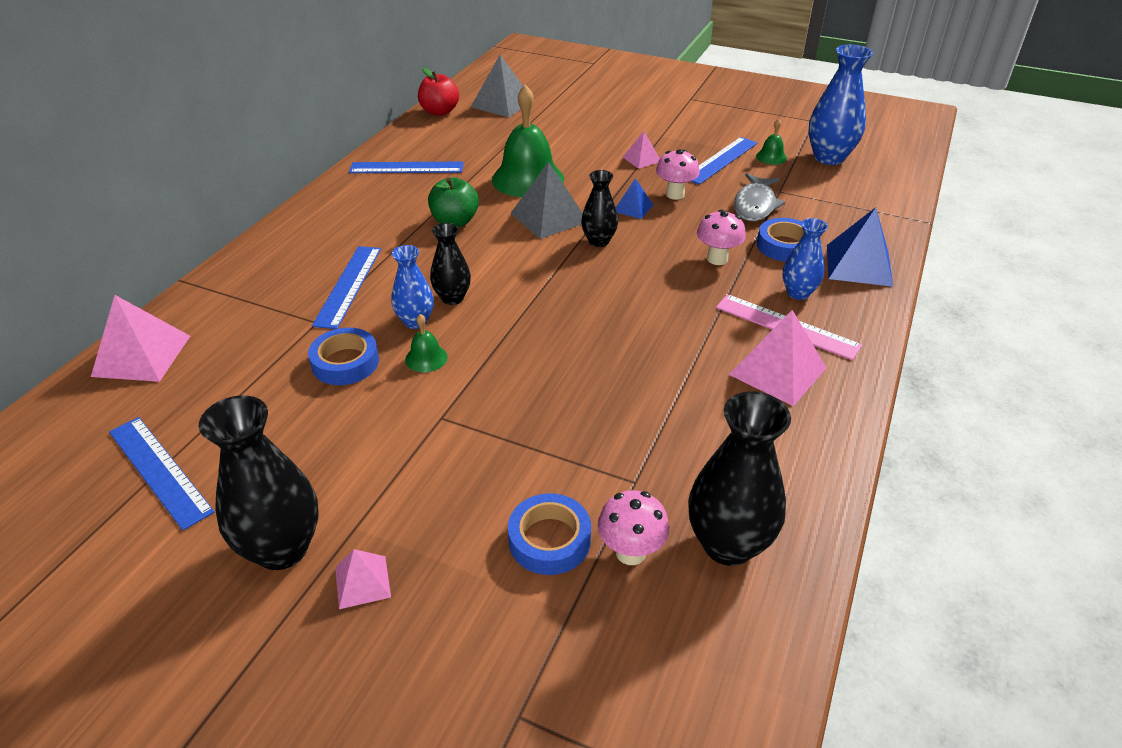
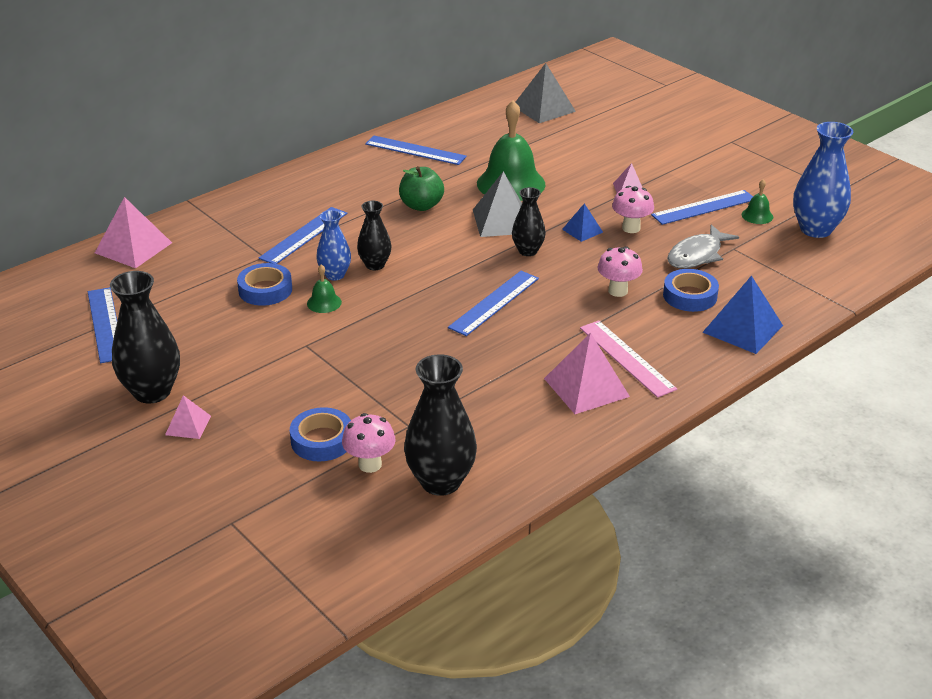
camera: 25 degrees right, 5 degrees down
red apple [418,67,459,116] -> none
blue vase [783,218,828,300] -> none
none -> blue ruler [448,271,539,336]

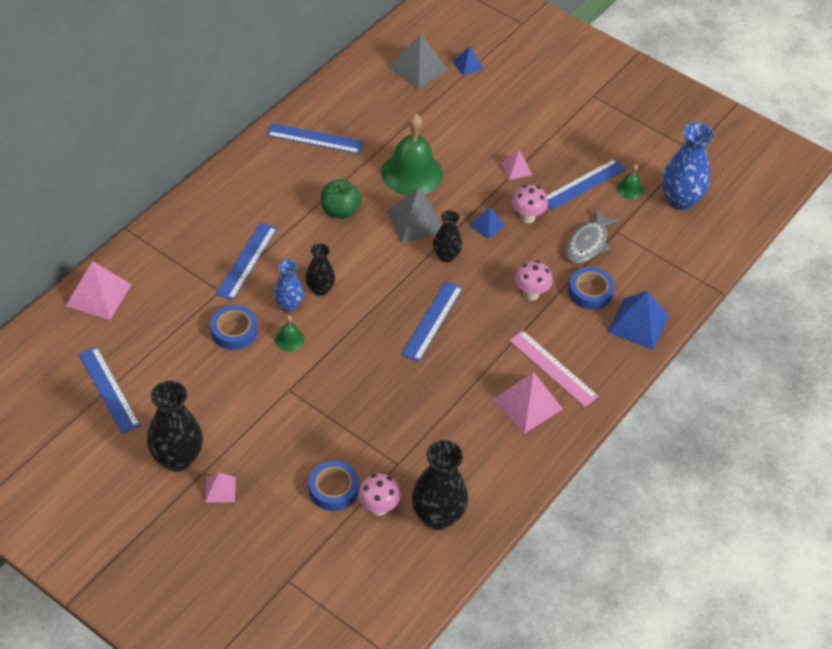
camera: 15 degrees left, 15 degrees up
none -> blue pyramid [452,46,483,76]

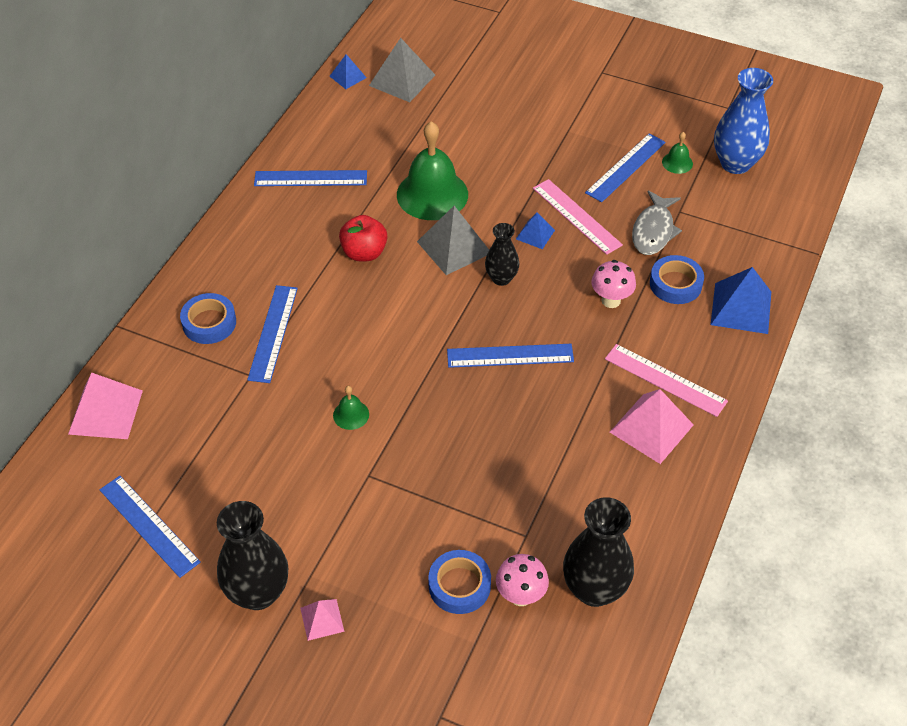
camera: 10 degrees left, 0 degrees up
blue tape [210,305,258,350] -> blue tape moved to [180,293,236,344]
blue vase [273,260,304,312] -> none
black vase [305,243,335,296] -> none
green apple [321,179,361,219] -> red apple [339,215,387,261]
blue ruler [401,281,463,362] -> blue ruler turned 75 degrees clockwise [447,344,574,368]
blue pyramid [452,46,483,76] -> blue pyramid moved to [329,54,366,89]
pink pyramid [501,150,532,180] -> none
pink mushroom [512,185,548,223] -> pink ruler [533,179,623,255]

